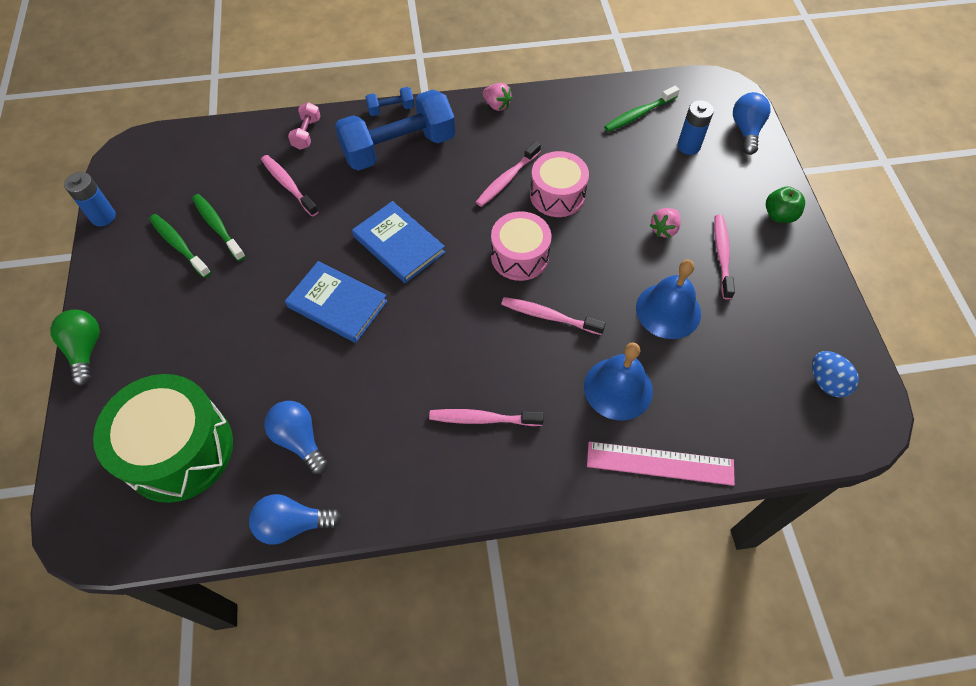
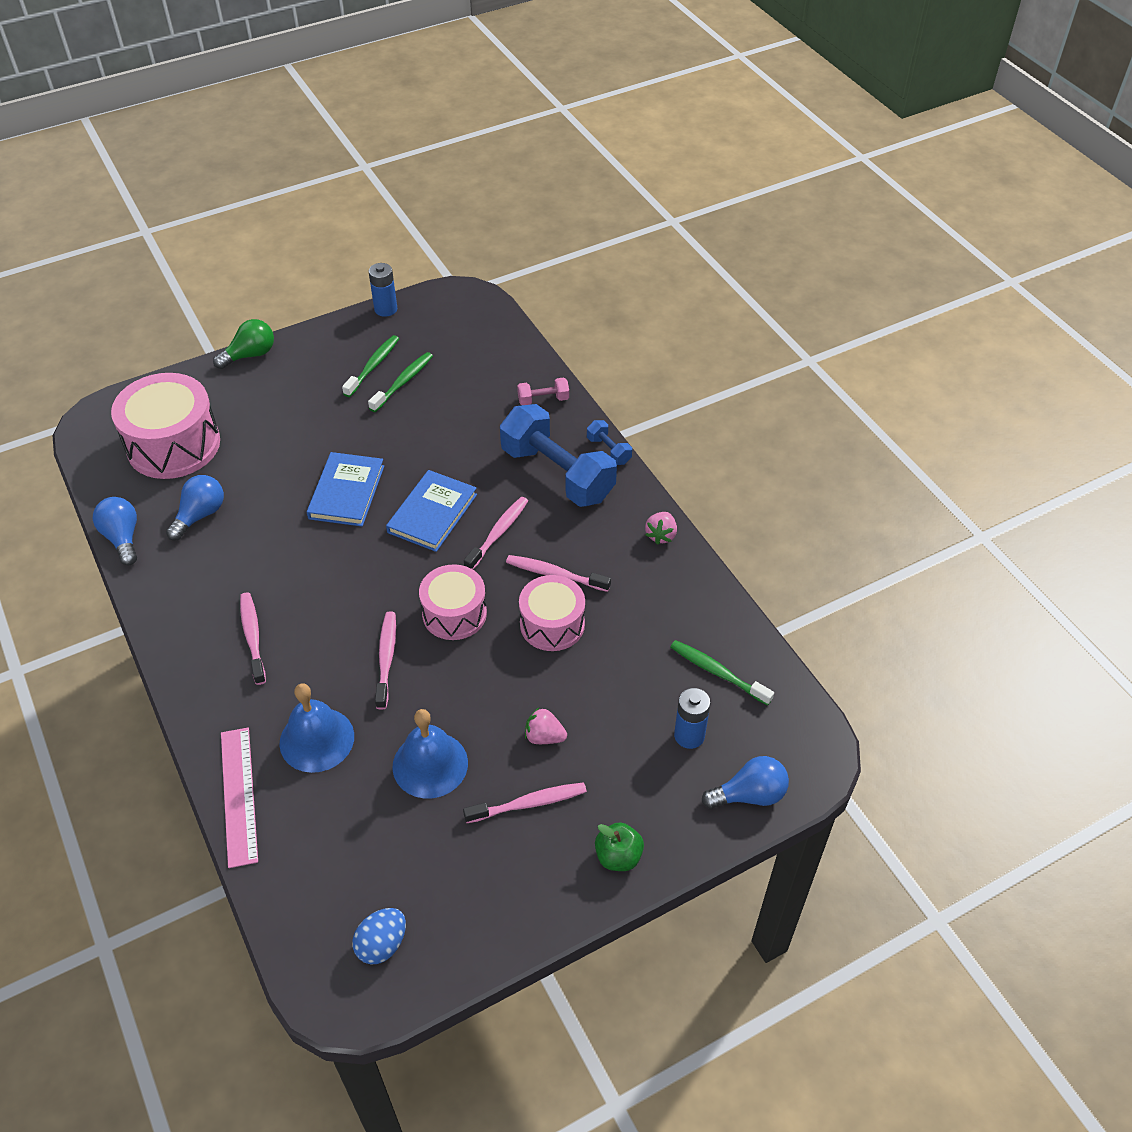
camera: 70 degrees right, 10 degrees down
green drum [93,374,233,503] -> pink drum [111,373,220,479]
pink toothbrush [261,155,319,217] -> pink toothbrush moved to [464,497,528,569]

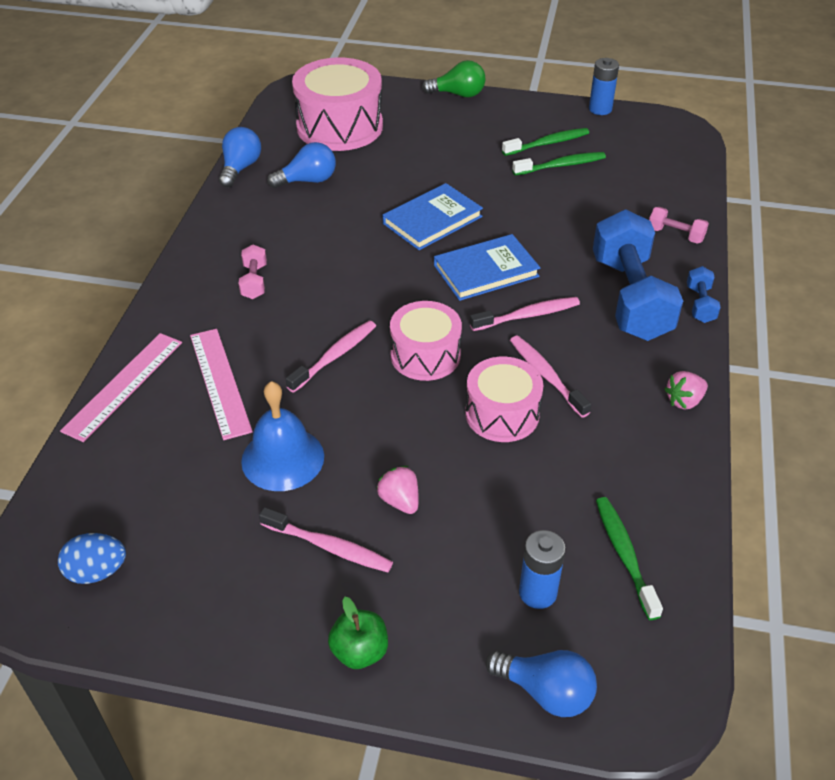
camera: 40 degrees right, 5 degrees down
pink toothbrush [240,592,266,685] -> pink dumbbell [239,244,267,299]
blue bell [279,683,354,773] -> pink ruler [190,329,253,440]

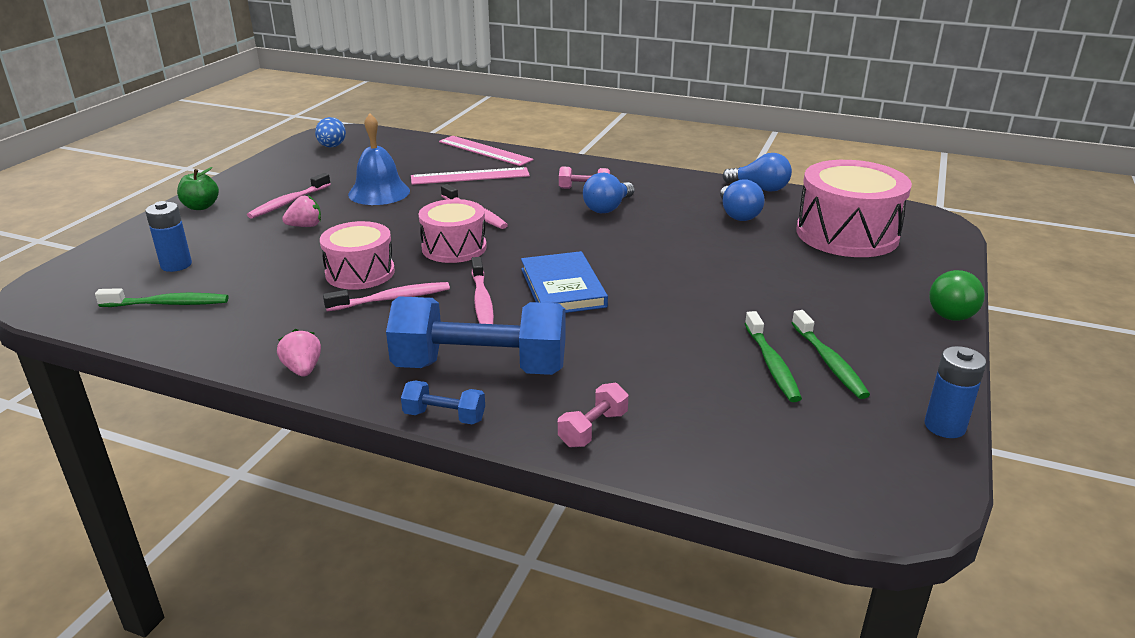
camera: 100 degrees right, 15 degrees down
blue book [383,183,483,250] -> none
blue light bulb [486,650,597,717] -> blue light bulb moved to [583,172,635,213]

